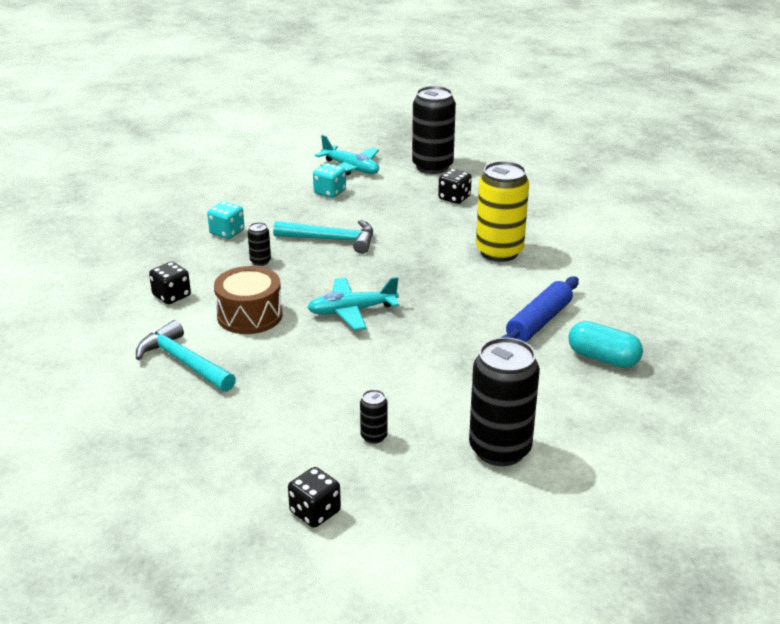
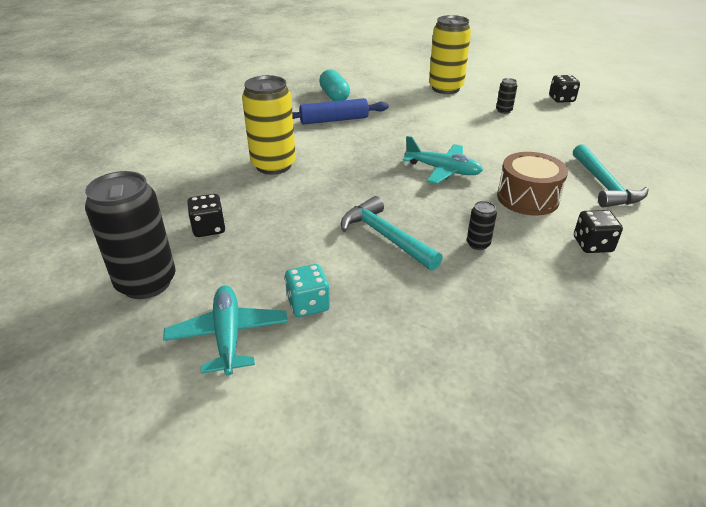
camera: 140 degrees left, 5 degrees up
turquoise dice [207,201,245,239] -> none
black can [469,337,540,466] -> yellow can [429,15,471,94]

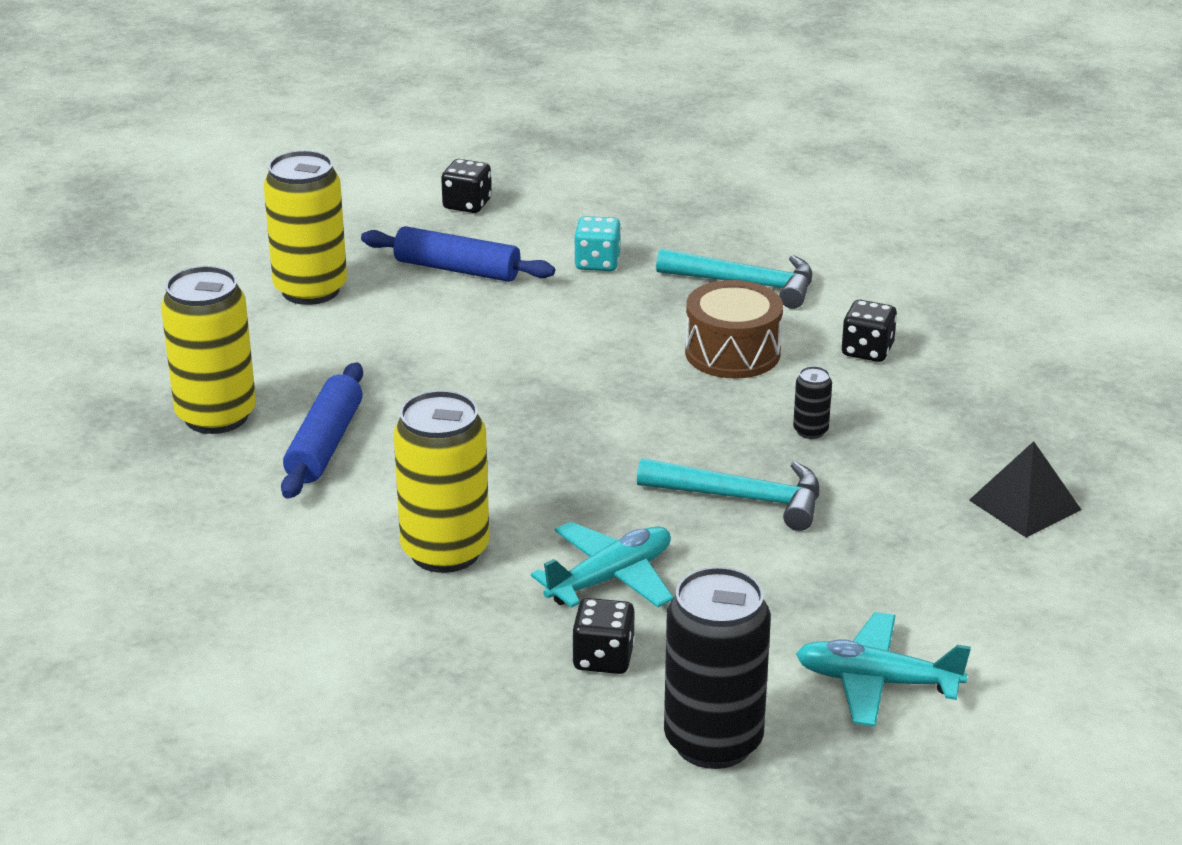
camera: 65 degrees left, 5 degrees down
turquoise dice [285,264,330,317] -> turquoise dice moved to [574,216,621,271]
turquoise capsule [319,69,350,101] -> yellow can [161,266,256,434]
turquoise hammer [341,196,443,271] -> turquoise hammer turned 150 degrees counterclockwise [637,458,819,531]
turquoise plane [402,136,483,184] -> turquoise plane moved to [531,521,674,608]
black can [496,78,517,114] -> blue rolling pin [361,226,555,282]
none -> black pyramid [969,441,1082,538]

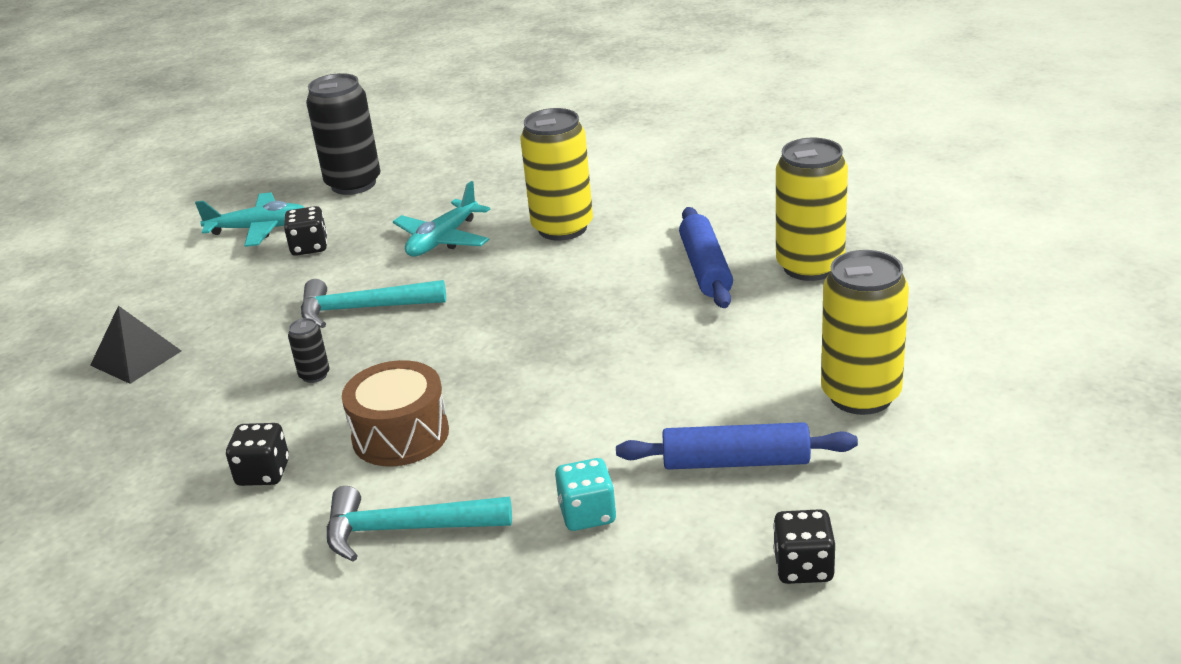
camera: 165 degrees right, 0 degrees up
black dice [572,598,635,674] -> black dice moved to [284,206,327,256]

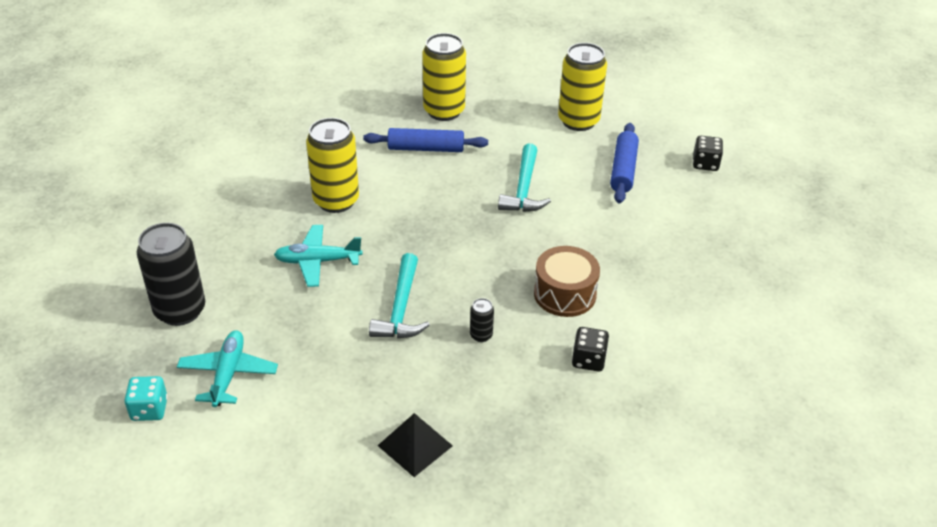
camera: 85 degrees left, 10 degrees up
black dice [284,206,327,256] -> none
turquoise hammer [327,486,512,562] -> turquoise hammer moved to [498,143,551,212]
turquoise plane [393,181,490,257] -> turquoise plane turned 135 degrees clockwise [274,225,362,287]
turquoise dice [555,458,616,531] -> turquoise dice moved to [124,376,168,421]

